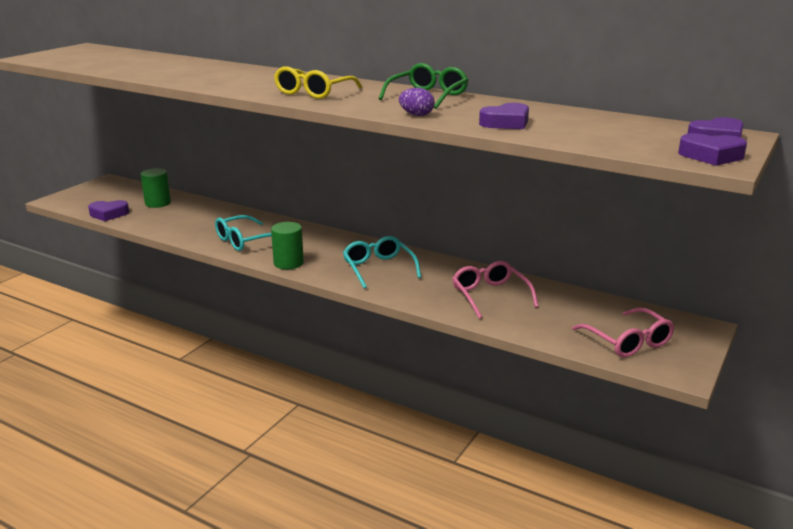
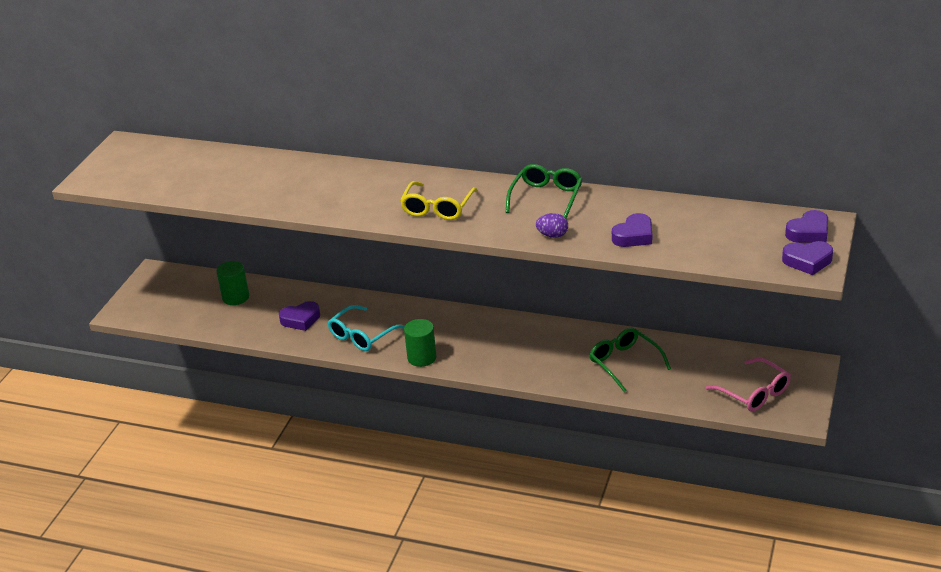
camera: 10 degrees left, 10 degrees up
purple heart [88,200,129,221] -> purple heart moved to [279,301,320,331]
turquoise glasses [343,236,421,289] -> none
pink glasses [452,261,539,319] -> green glasses [589,328,671,392]

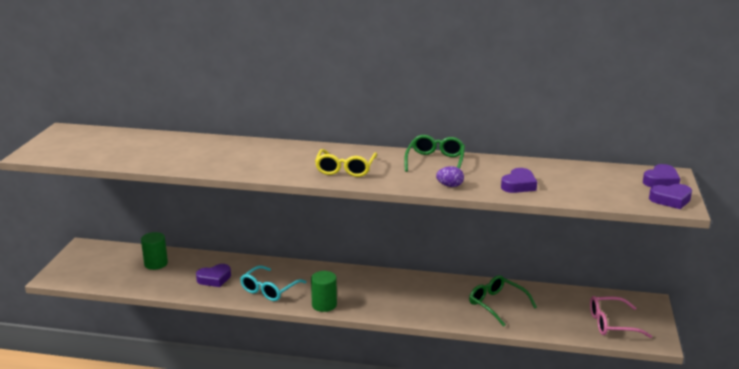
camera: 10 degrees left, 10 degrees down
pink glasses [706,358,791,412] -> pink glasses turned 135 degrees clockwise [590,296,652,338]

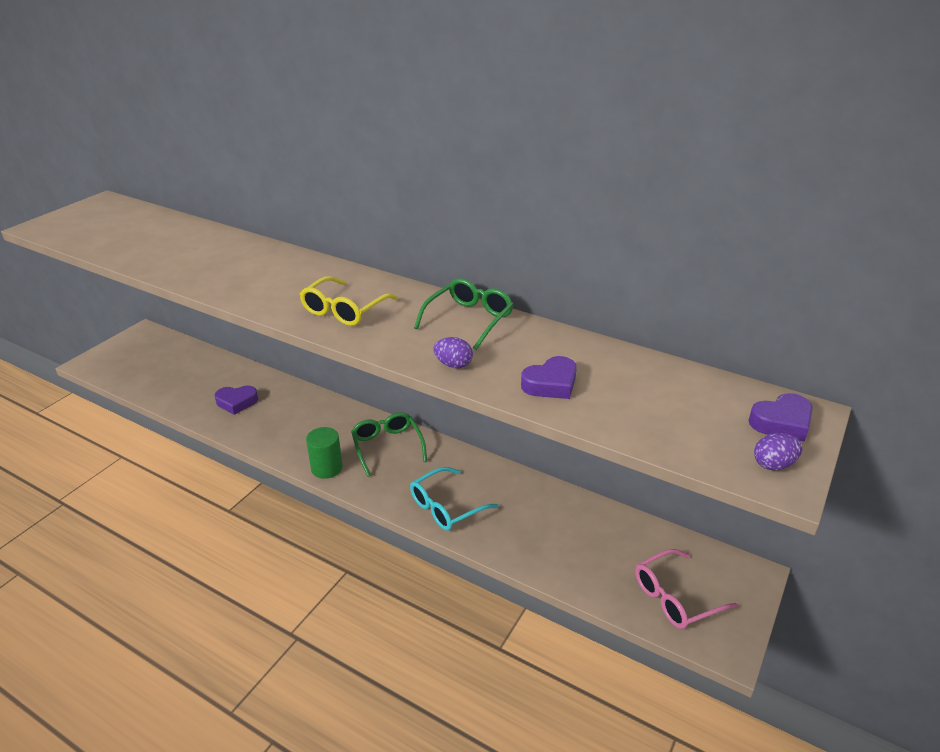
camera: 20 degrees right, 10 degrees up
green cylinder [141,232,168,270] -> none
turquoise glasses [240,265,306,301] -> turquoise glasses moved to [410,467,498,531]
green glasses [469,275,537,327] -> green glasses moved to [351,412,427,477]
pink glasses [590,296,652,338] -> pink glasses turned 45 degrees counterclockwise [635,549,737,629]
purple heart [649,184,692,209] -> purple egg [754,433,802,470]

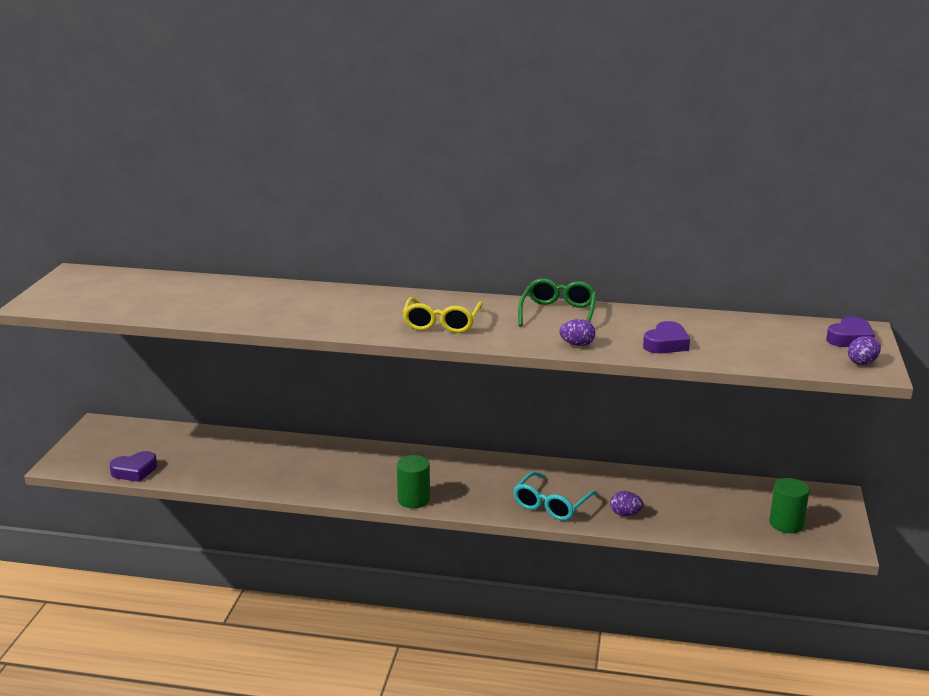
camera: 20 degrees left, 10 degrees down
purple heart [214,386,258,415] -> purple heart moved to [109,451,157,482]
green glasses [351,412,427,477] -> none
pink glasses [635,549,737,629] -> green cylinder [769,478,809,533]
none -> purple egg [610,491,644,516]

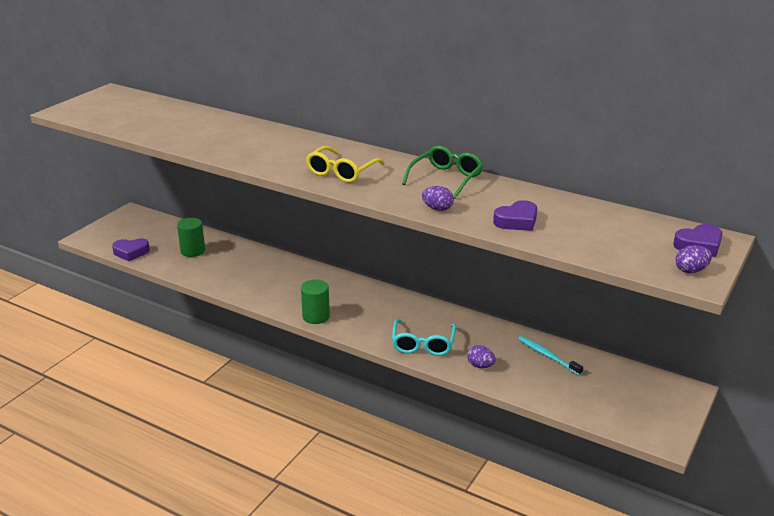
camera: 20 degrees right, 5 degrees up
turquoise glasses [513,472,599,521] -> turquoise glasses turned 45 degrees counterclockwise [392,319,456,356]
green cylinder [769,478,809,533] -> green cylinder moved to [177,218,205,257]
none -> turquoise toothbrush [518,336,583,375]

